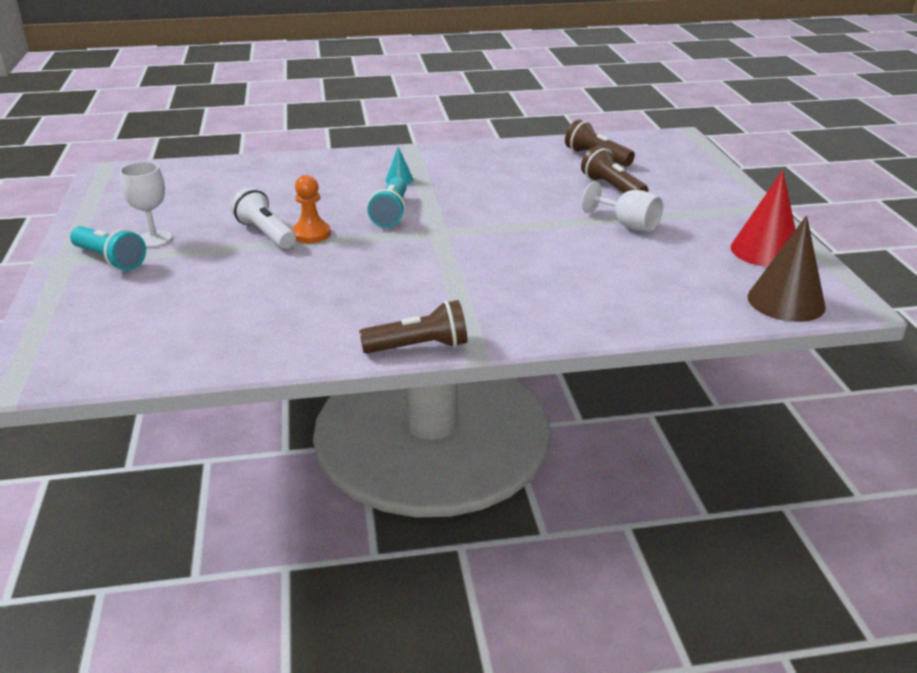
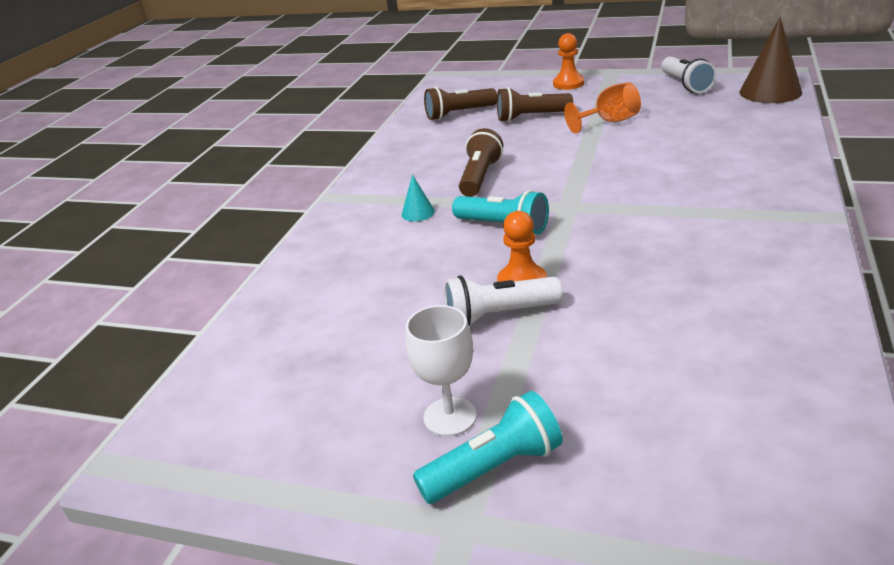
camera: 60 degrees left, 0 degrees up
brown flashlight [359,300,467,354] -> brown flashlight moved to [459,128,503,197]
white goblet [582,181,663,232] -> orange goblet [564,82,641,134]
red cone [731,170,796,267] -> white flashlight [661,56,717,93]
none -> orange pawn [553,33,584,90]

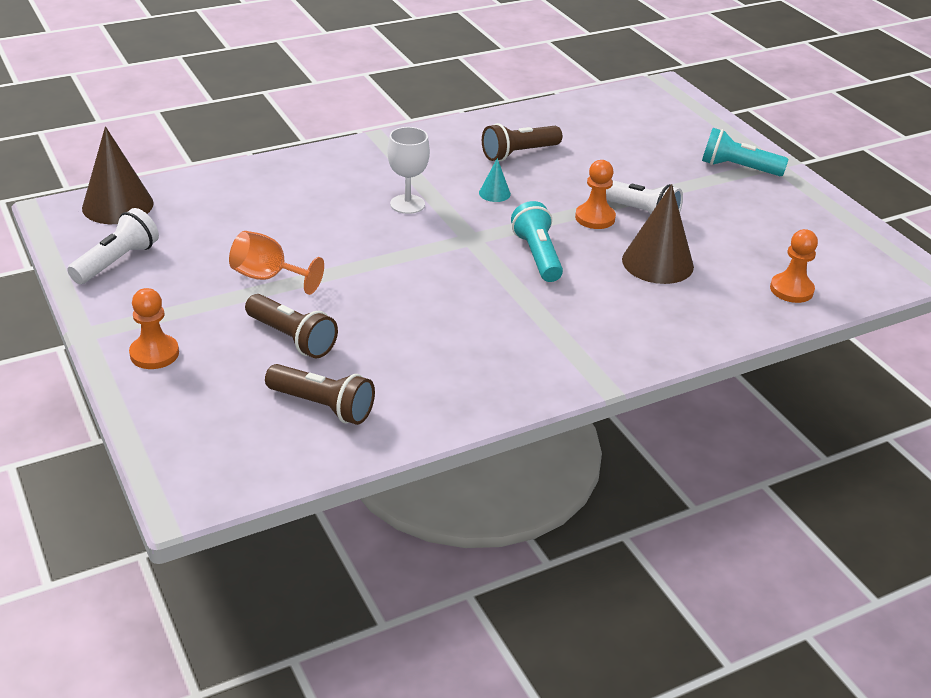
camera: 140 degrees left, 5 degrees up
turquoise cone [402,174,435,221] -> turquoise cone moved to [479,158,511,202]
white goblet [406,305,476,436] -> white goblet moved to [387,127,430,214]
brown flashlight [459,128,503,197] -> brown flashlight moved to [482,123,562,161]
none -> brown cone [622,184,694,284]
none -> orange pawn [770,229,818,303]

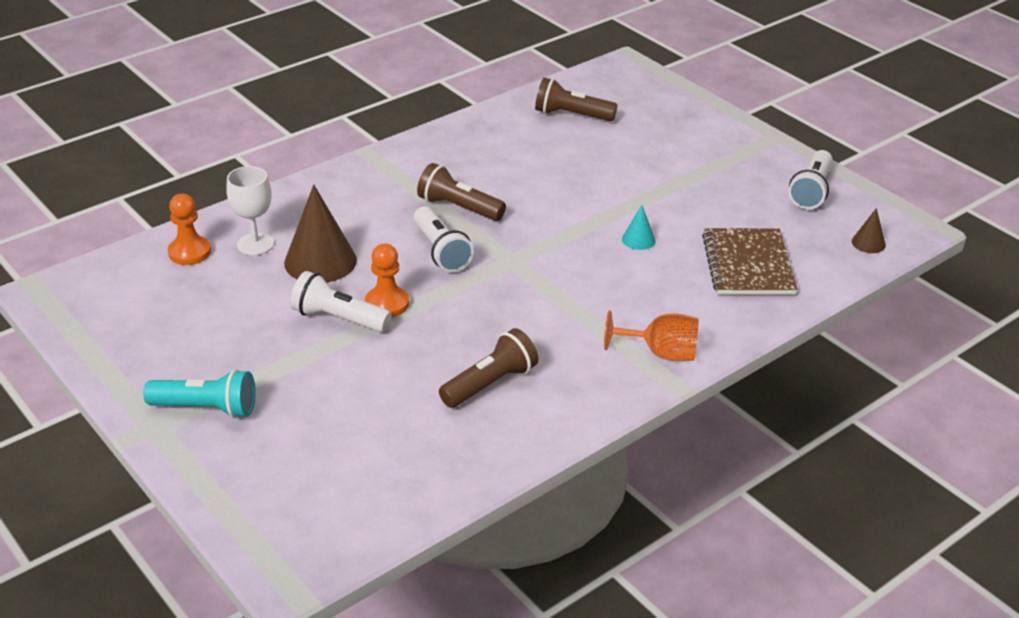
camera: 170 degrees right, 0 degrees up
brown cone [82,126,154,224] -> brown cone [852,208,886,253], size x0.48
orange pawn [129,288,179,369] -> none
orange goblet [229,231,324,295] -> orange goblet moved to [604,310,698,361]
brown flashlight [245,294,338,358] -> brown flashlight moved to [417,163,506,221]
white goblet [387,127,430,214] -> white goblet moved to [226,166,274,255]
turquoise cone [479,158,511,202] -> turquoise cone moved to [622,205,655,250]
turquoise flashlight [511,201,563,282] -> white flashlight [414,206,474,272]
none -> brown notebook [702,228,798,295]

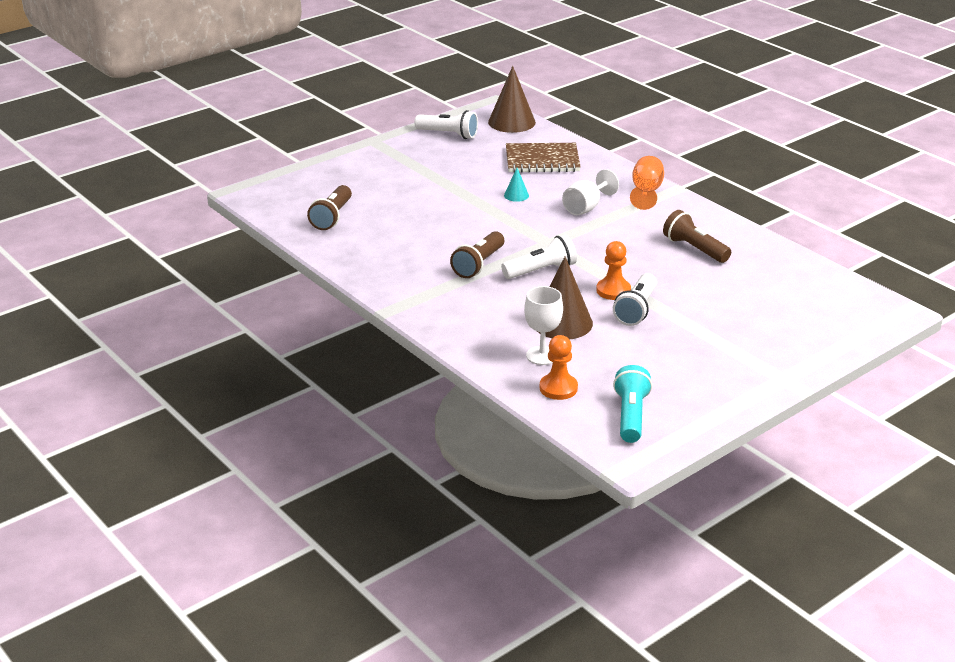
camera: 90 degrees left, 5 degrees down
turquoise flashlight [143,369,256,418] -> turquoise flashlight moved to [613,365,652,443]
brown cone [852,208,886,253] -> brown cone [488,66,536,133], size x2.09
none -> white goblet [562,169,619,215]

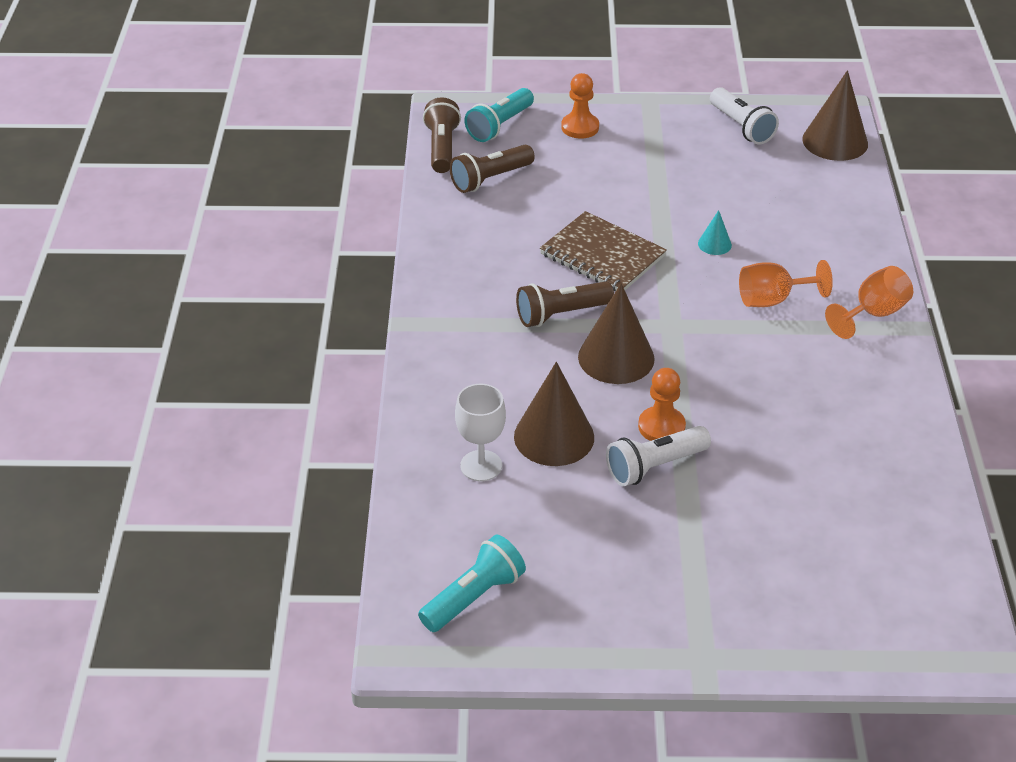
camera: 40 degrees right, 10 degrees up
white flashlight [501,234,577,279] -> brown cone [578,283,655,384]
brown notebook [506,143,581,173] -> brown notebook moved to [540,211,667,291]
orange pawn [540,335,578,400] -> orange pawn moved to [561,73,599,139]
white goblet [562,169,619,215] -> orange goblet [739,260,833,307]
brown flashlight [663,210,731,263] -> brown flashlight moved to [423,97,461,173]
none -> turquoise flashlight [464,88,534,142]

